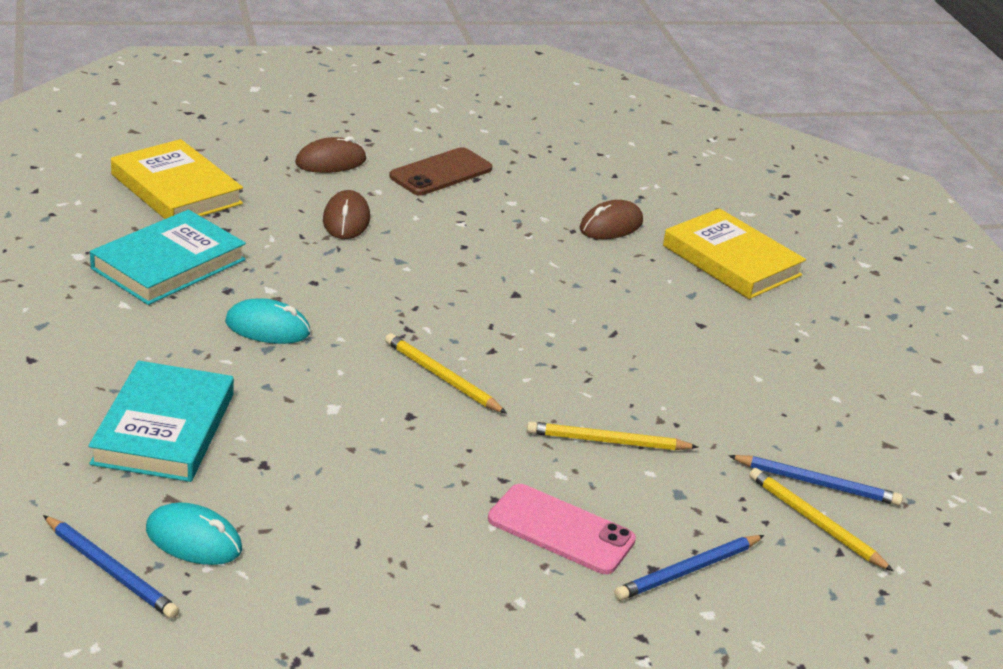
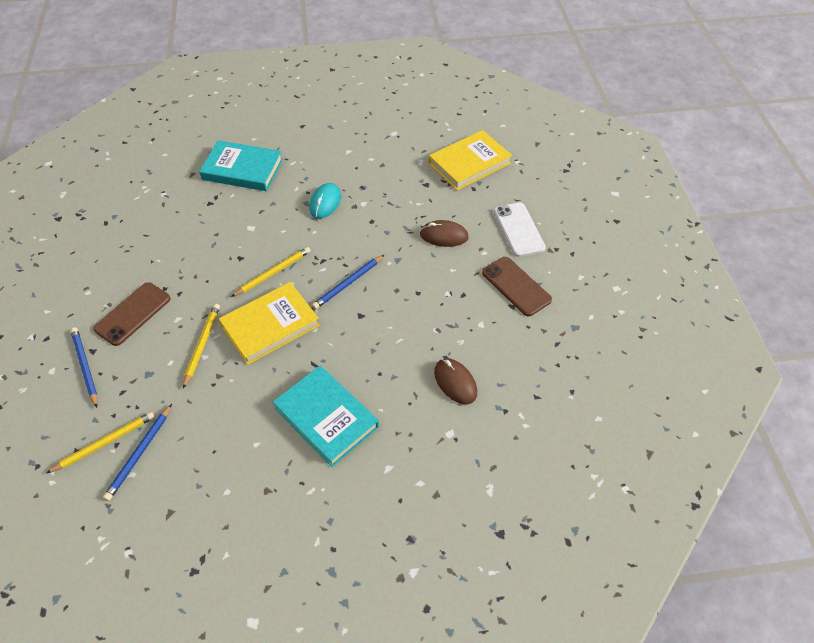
camera: 100 degrees right, 20 degrees up
blue pencil [43,515,179,619] -> blue pencil moved to [312,255,384,309]
turquoise book [90,209,246,305] -> turquoise book moved to [273,366,379,467]
turquoise mouse [146,502,242,565] -> none
brown mouse [295,136,366,173] -> white phone [494,203,546,257]
pink phone [488,484,636,574] -> brown phone [93,282,171,346]
yellow book [663,208,806,299] -> yellow book moved to [219,282,320,365]

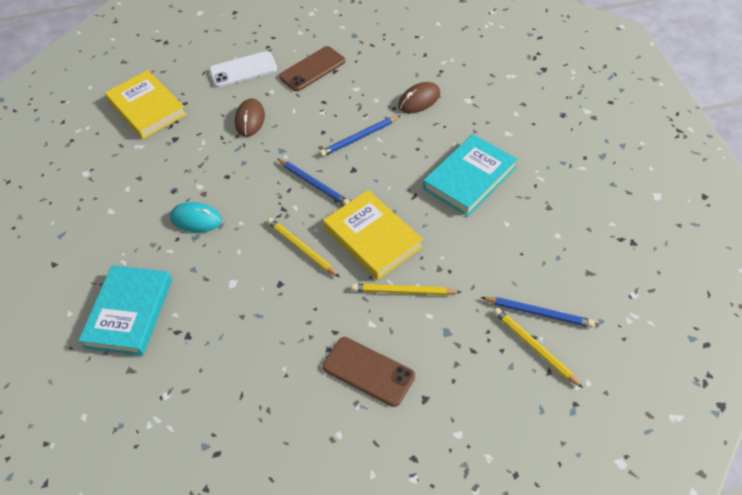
camera: 90 degrees left, 0 degrees up
blue pencil [70,327,98,408] -> blue pencil moved to [320,115,401,157]

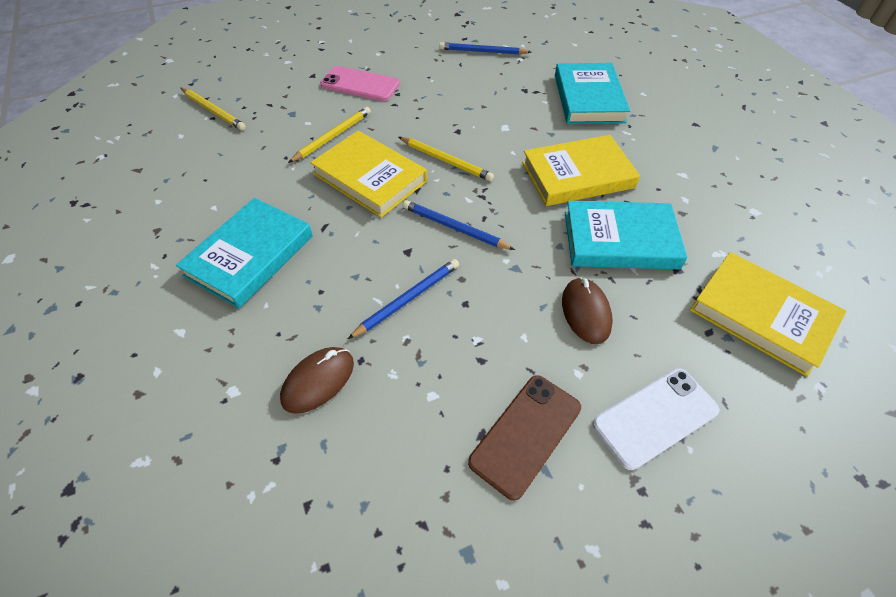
camera: 165 degrees right, 0 degrees up
turquoise mouse [170,202,222,233] -> yellow book [522,135,640,206]
brown phone [322,337,415,407] -> pink phone [320,66,400,101]
yellow pencil [352,284,461,295] -> yellow pencil turned 45 degrees counterclockwise [288,107,371,163]
blue pencil [481,297,595,328] -> blue pencil moved to [439,42,531,55]
none -> turquoise book [565,201,687,269]

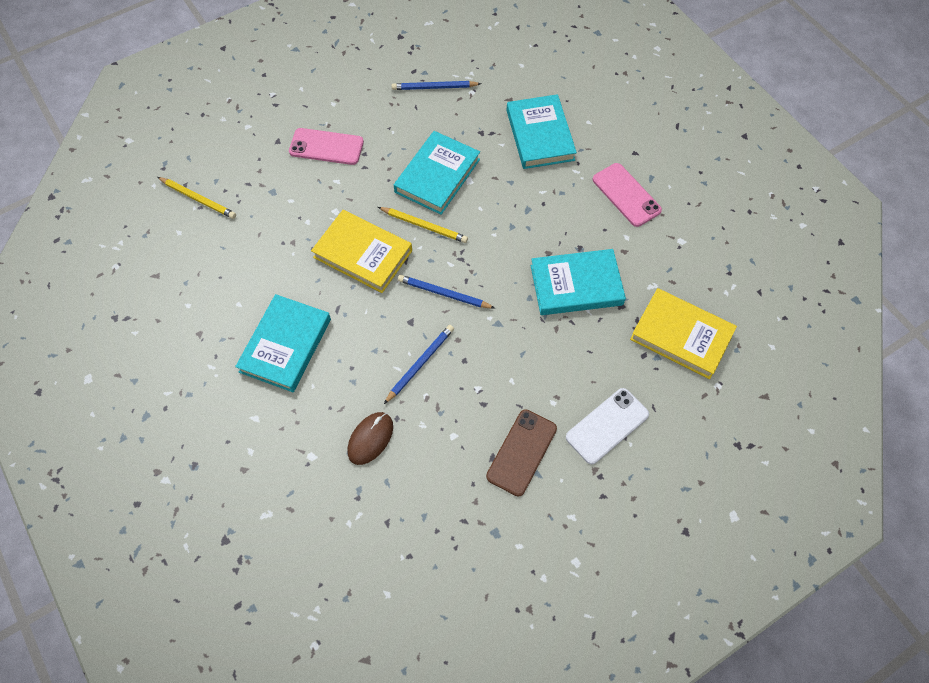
camera: 10 degrees left, 10 degrees up
yellow pencil [288,107,371,163] -> none
yellow book [522,135,640,206] -> none
brown mouse [562,277,613,344] -> none
none -> turquoise book [394,131,480,215]
none -> pink phone [593,163,662,227]

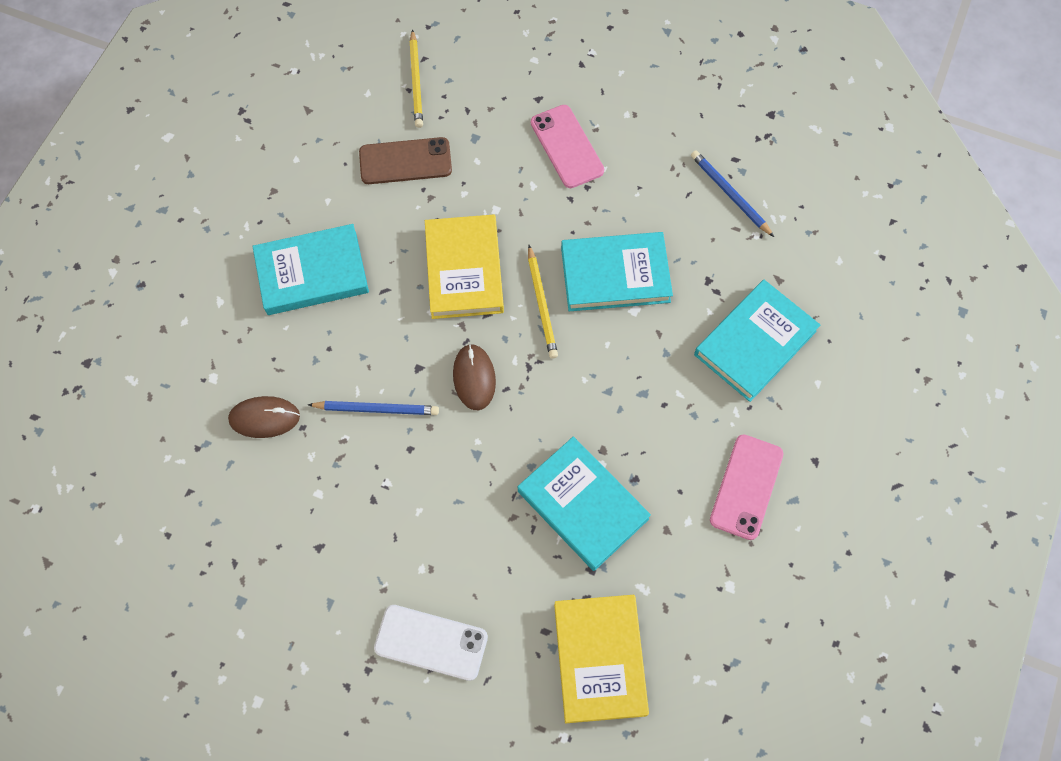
camera: 55 degrees right, 5 degrees up
blue pencil [398,275,495,308] -> brown mouse [453,344,496,410]
brown phone [486,409,557,496] -> brown phone moved to [359,137,452,184]

